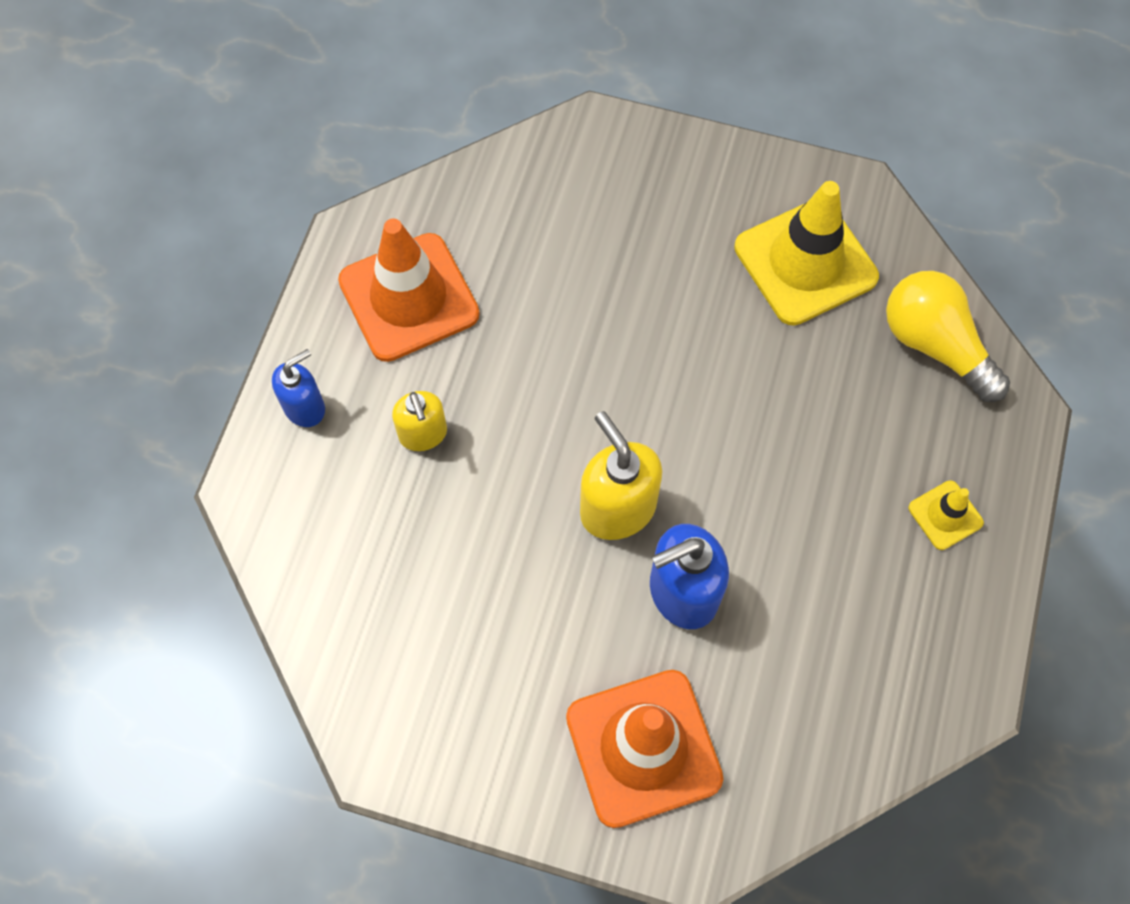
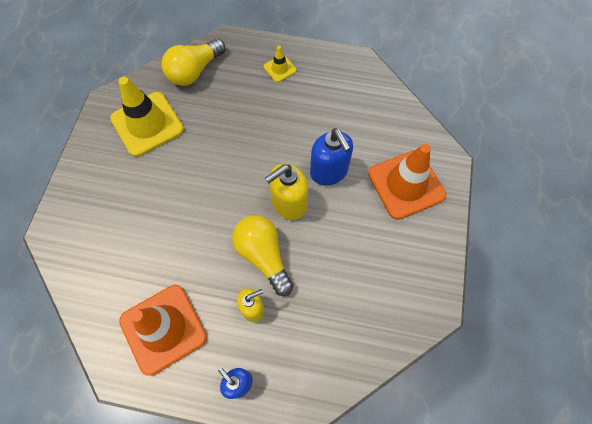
camera: 95 degrees left, 0 degrees up
none -> yellow light bulb [232,215,294,296]

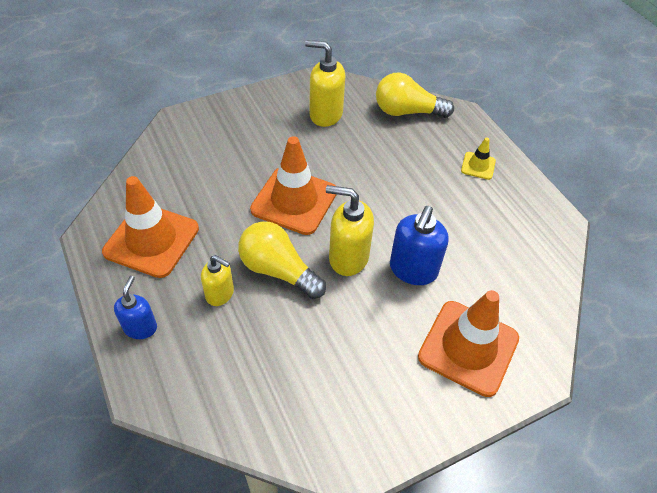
camera: 50 degrees right, 15 degrees down
yellow traffic cone [110,77,184,157] -> yellow soap dispenser [305,40,345,127]
yellow light bulb [232,215,294,296] -> yellow light bulb turned 75 degrees counterclockwise [238,221,326,299]
none -> orange traffic cone [250,136,337,235]

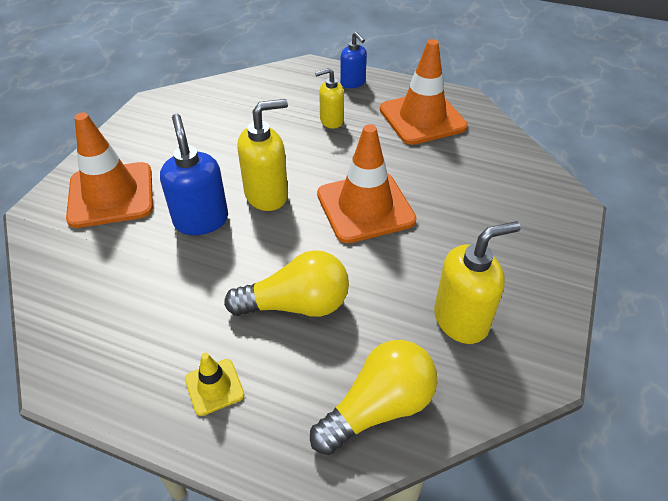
camera: 140 degrees right, 5 degrees down
yellow light bulb [238,221,326,299] -> yellow light bulb moved to [224,250,349,317]

